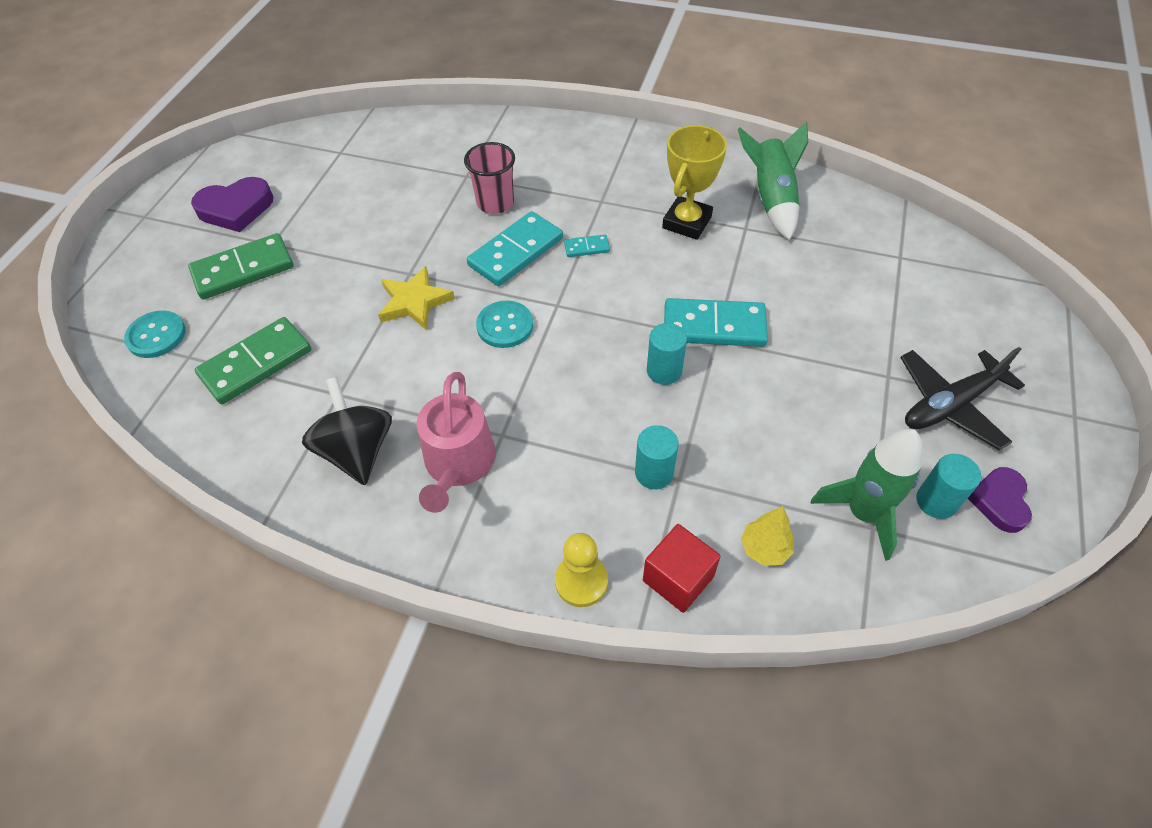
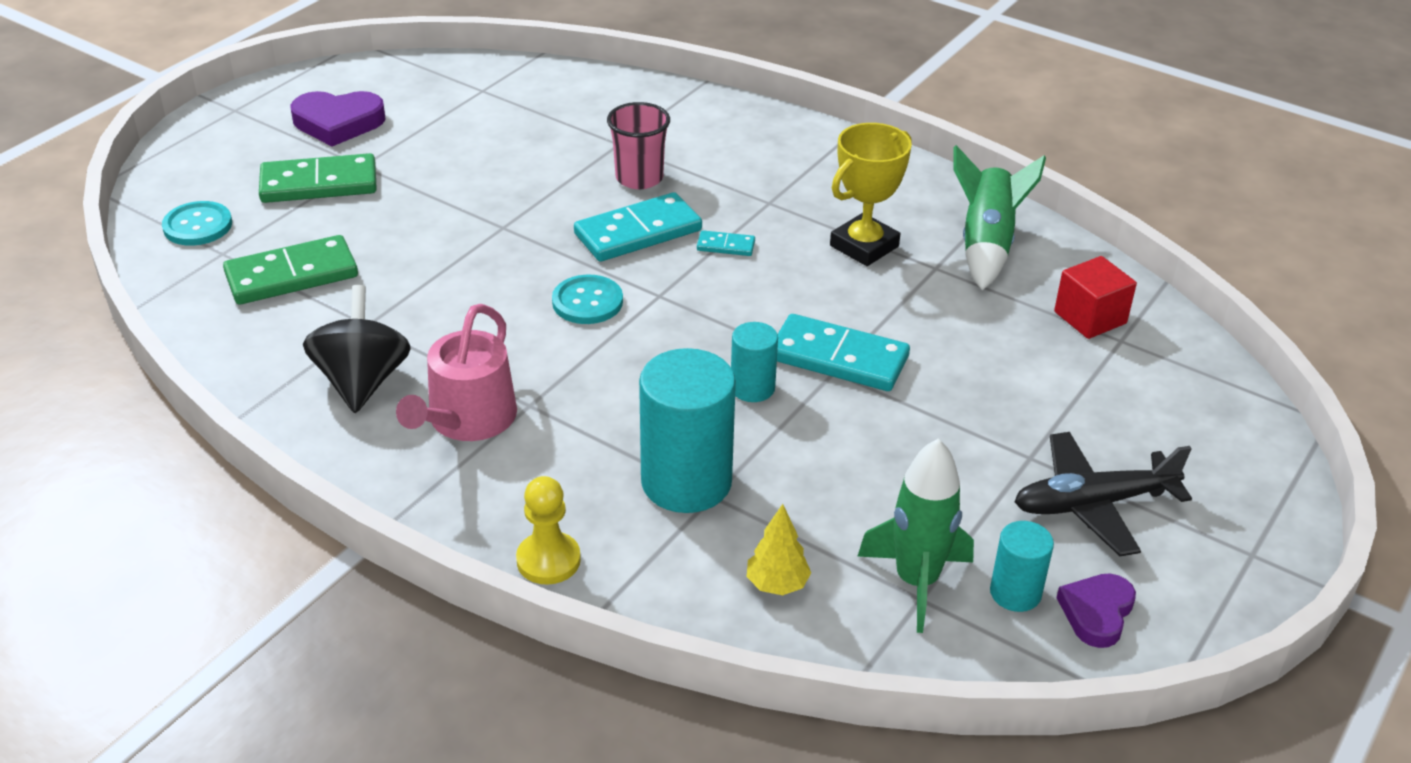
camera: 15 degrees right, 15 degrees down
yellow star [378,266,455,330] -> none
turquoise cylinder [635,425,679,489] -> turquoise cylinder [639,348,736,513], size x1.89
red cube [643,524,721,613] -> red cube moved to [1054,256,1137,339]

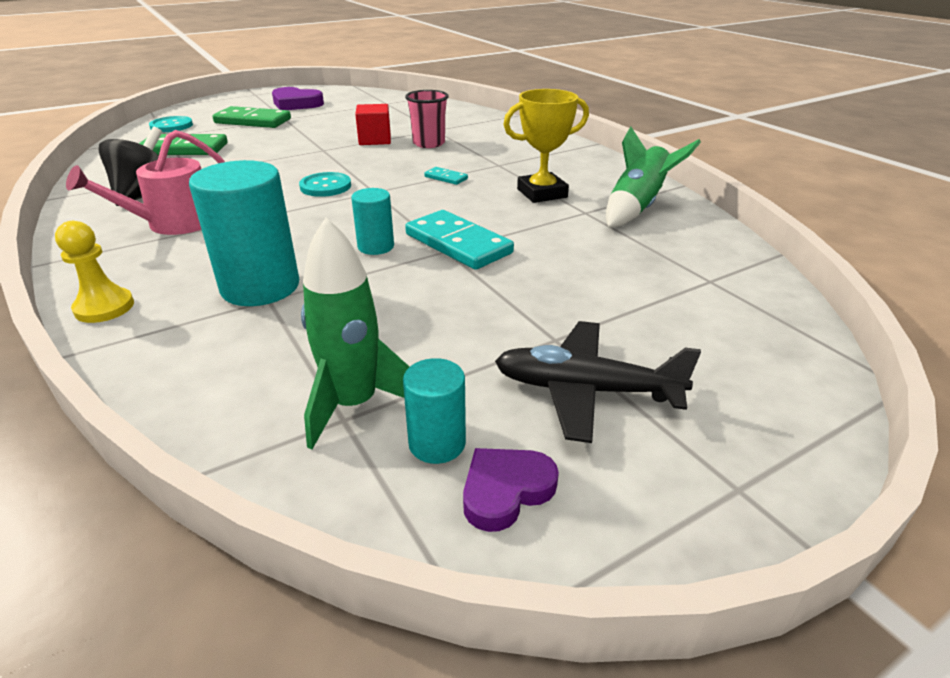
camera: 25 degrees right, 5 degrees down
turquoise domino [574,192,702,262] -> none
yellow tree [747,504,811,595] -> none
red cube [1054,256,1137,339] -> red cube moved to [355,104,391,145]

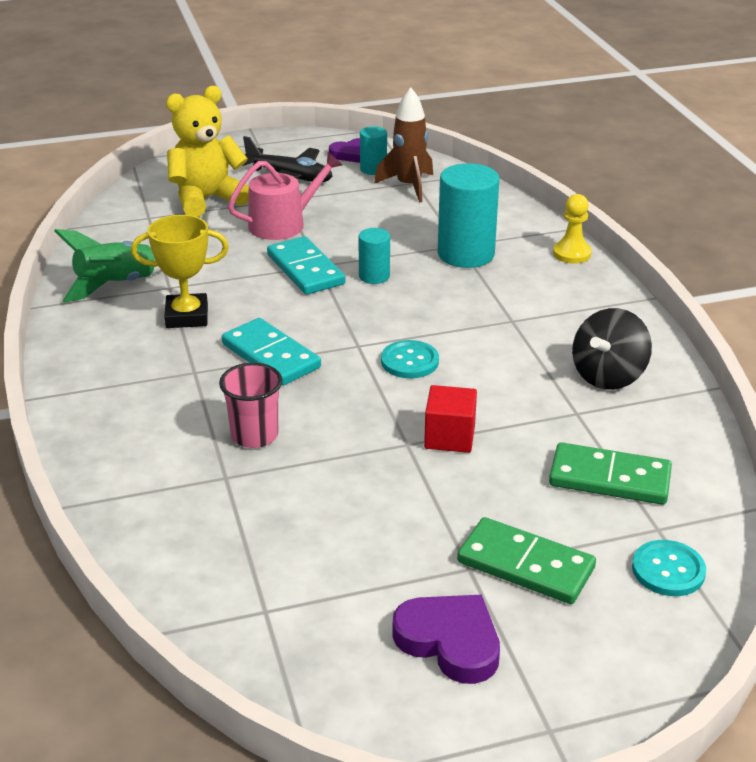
camera: 165 degrees left, 0 degrees up
pink watering can [66,130,225,235] -> pink watering can moved to [228,152,342,240]
green rocket [301,218,409,449] -> brown rocket [374,87,433,203]
red cube [355,104,391,145] -> red cube moved to [424,385,477,453]
turquoise domino [424,167,468,185] -> turquoise domino [222,318,321,386], size x2.13
none -> yellow teddy bear [166,86,249,217]

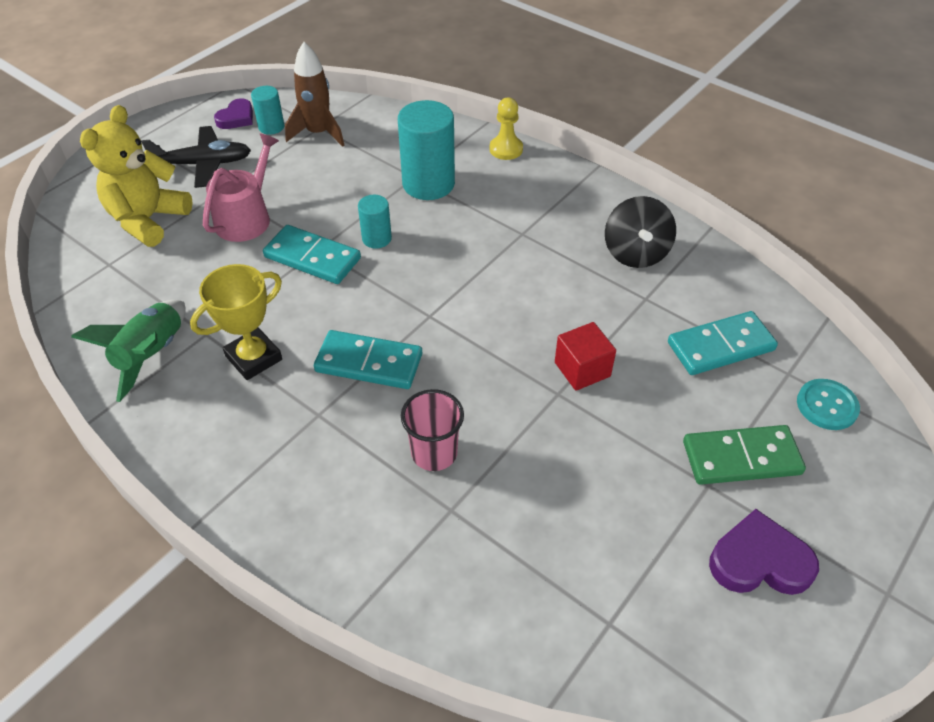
camera: 35 degrees left, 15 degrees up
turquoise button [381,340,439,378] -> none
green domino [549,442,672,505] -> turquoise domino [668,311,778,375]

